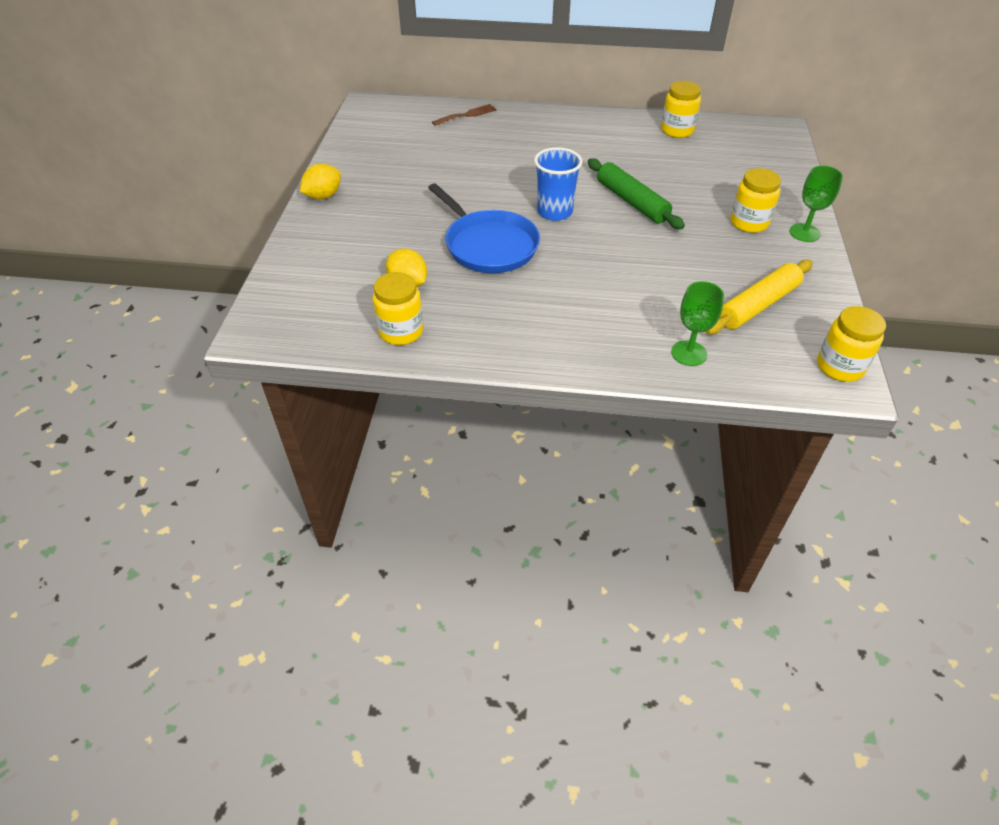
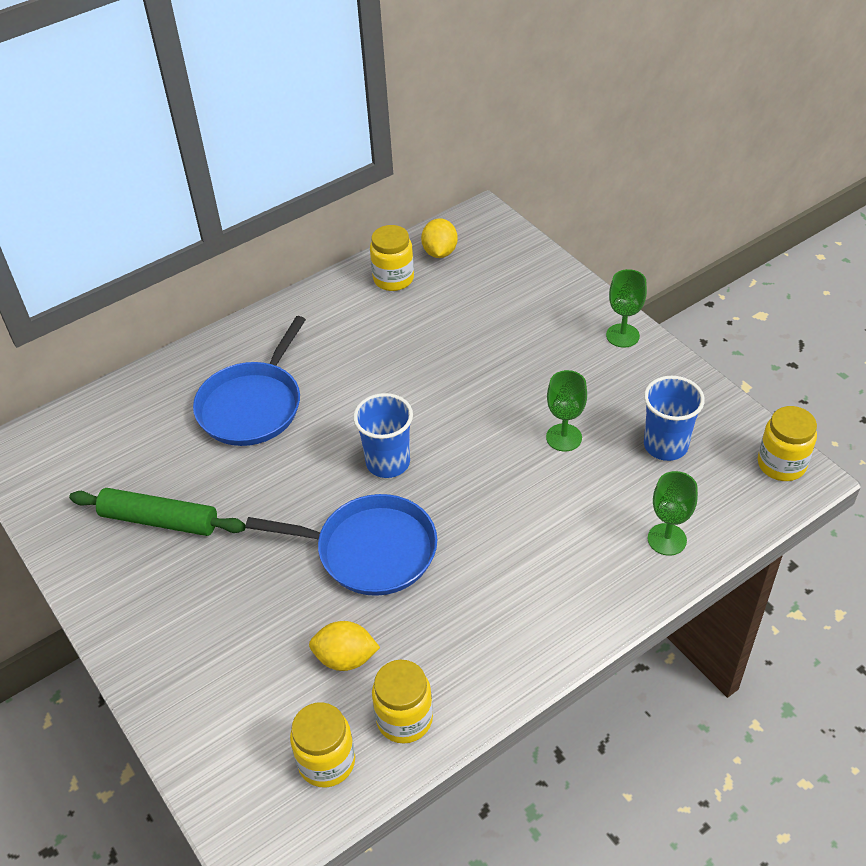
camera: 40 degrees left, 0 degrees up
yellow lemon [300,164,341,199] -> yellow lemon moved to [421,218,458,258]
brown fork [432,104,496,126] -> none
green rolling pin [588,158,685,229] -> green rolling pin moved to [69,488,246,536]
yellow rolling pin [705,260,813,335] -> blue cup [644,376,705,461]
yellow jar [730,168,781,233] -> yellow jar moved to [290,702,355,788]
none -> blue pan [193,316,306,446]
none -> green goblet [546,370,587,452]

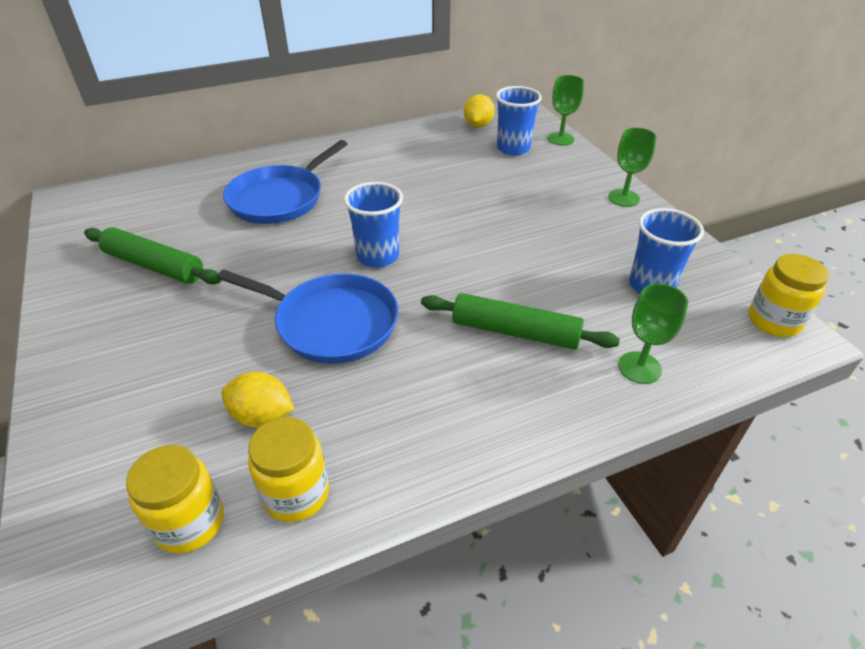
camera: 10 degrees right, 5 degrees down
yellow jar [370,225,414,291] -> none
green goblet [546,370,587,452] -> green goblet moved to [547,75,584,146]
none -> green rolling pin [421,293,620,350]
none -> blue cup [496,86,542,155]

